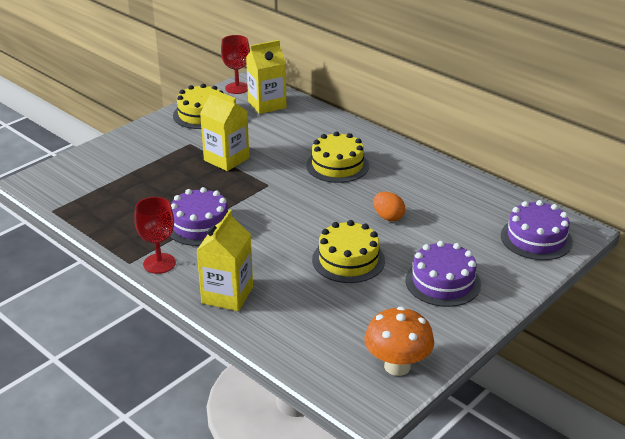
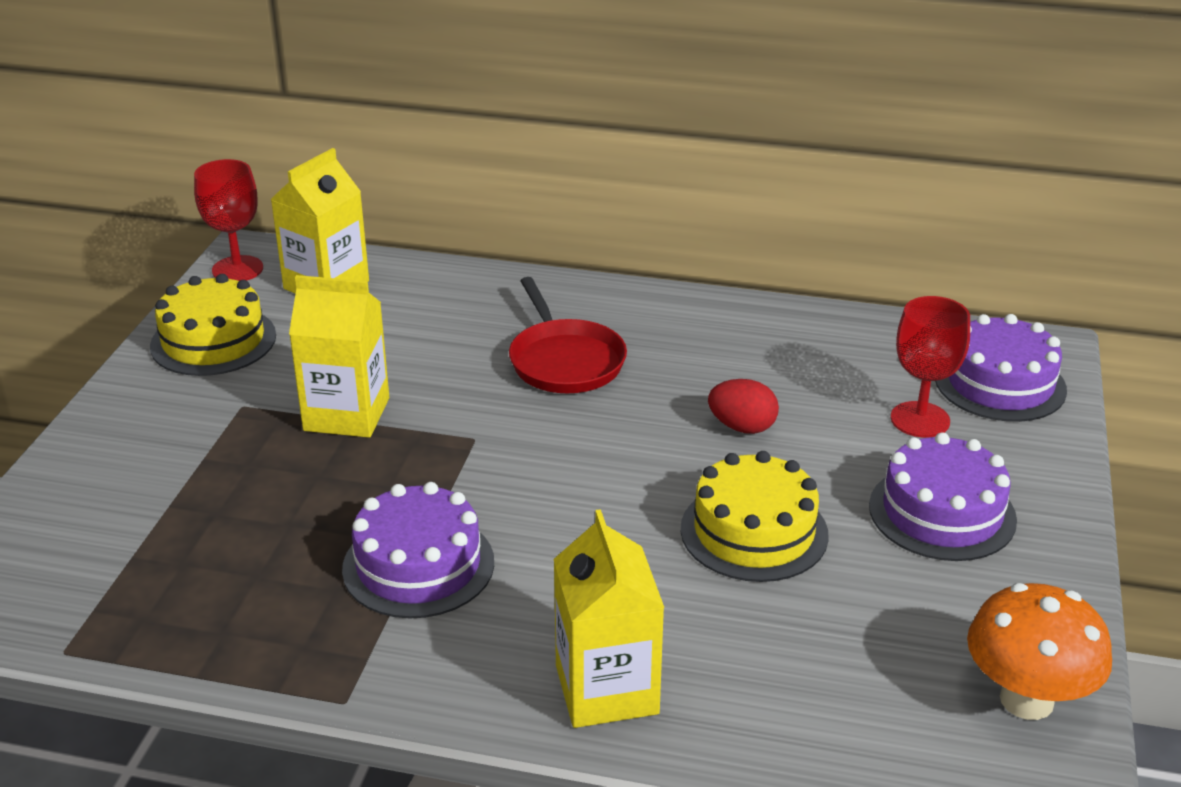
camera: 30 degrees left, 0 degrees up
red goblet [134,197,176,274] -> red goblet moved to [891,296,970,437]
yellow cake [306,131,369,183] -> red pan [509,277,627,393]
orange egg [373,192,405,221] -> red egg [708,379,779,434]

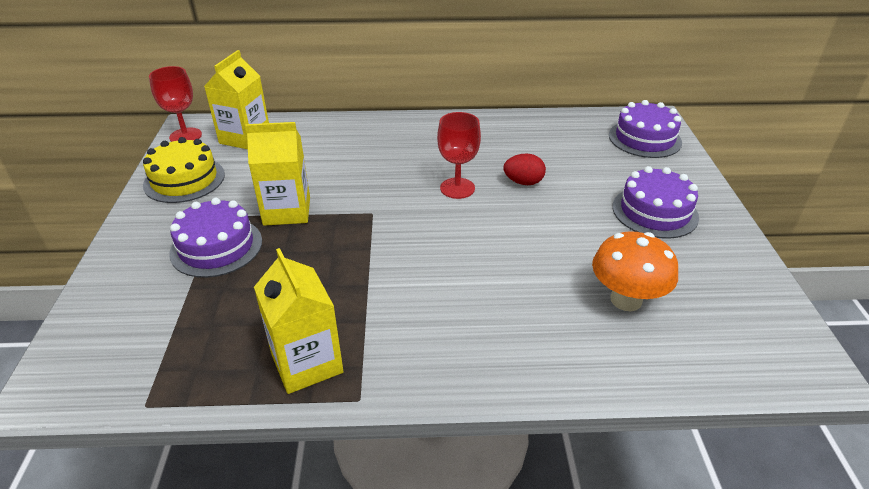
camera: 15 degrees left, 5 degrees up
purple cake [342,482,494,618] -> purple cake moved to [169,198,262,278]
red pan [509,277,627,393] -> none
yellow carton [553,509,665,728] -> yellow carton moved to [254,248,344,394]
yellow cake [681,451,829,582] -> none
red goblet [891,296,970,437] -> red goblet moved to [437,112,481,199]
orange mushroom [967,583,1112,720] -> orange mushroom moved to [592,231,678,311]

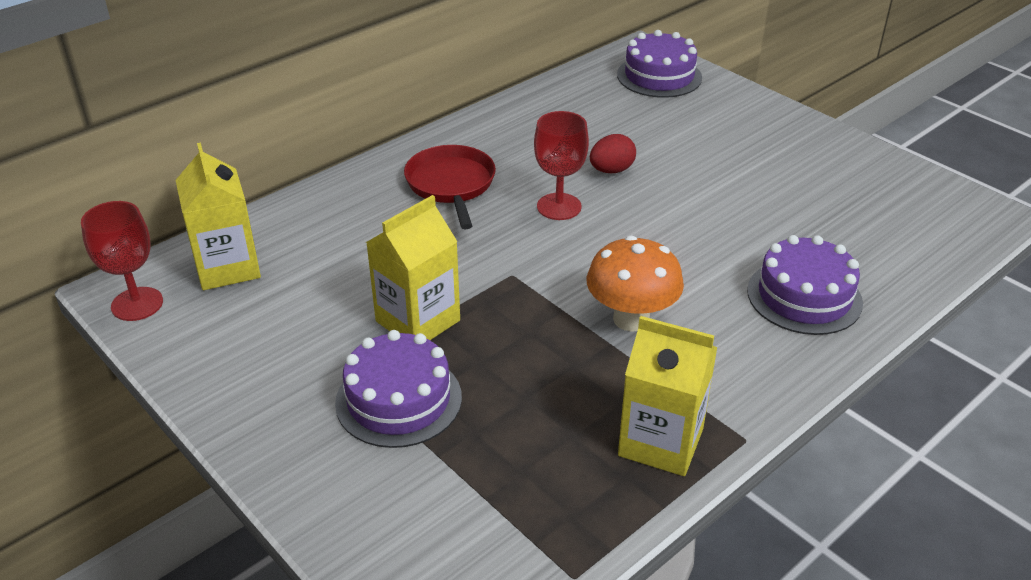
camera: 40 degrees left, 0 degrees up
yellow cake [143,137,225,203] -> none
orange mushroom [592,231,678,311] -> orange mushroom moved to [587,236,684,332]
purple cake [612,166,699,239] -> purple cake moved to [747,235,863,335]
none -> red pan [404,145,496,229]

